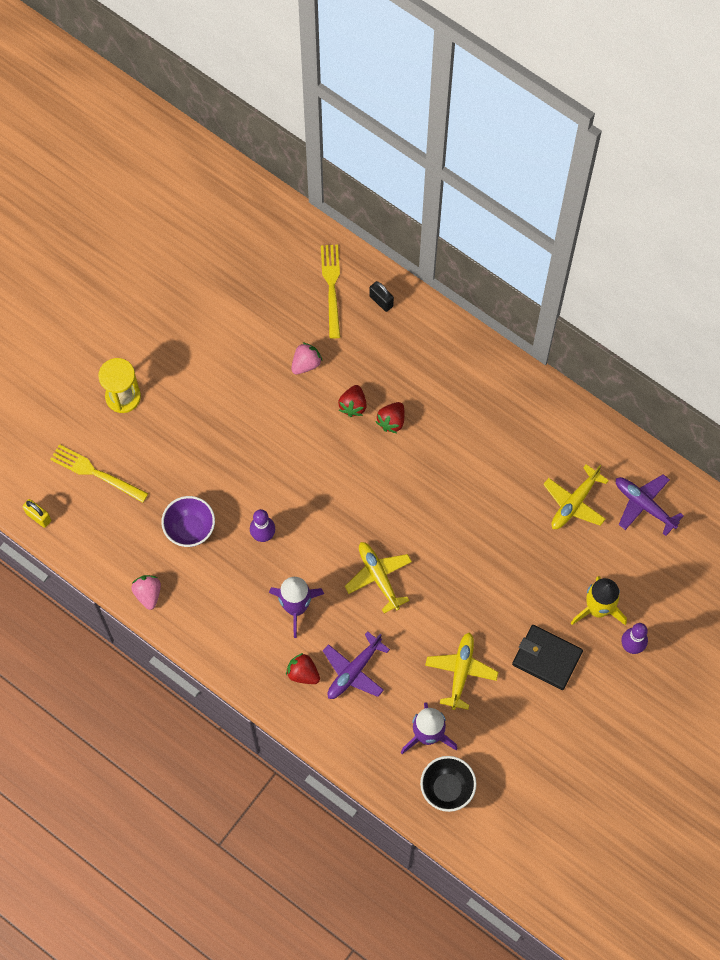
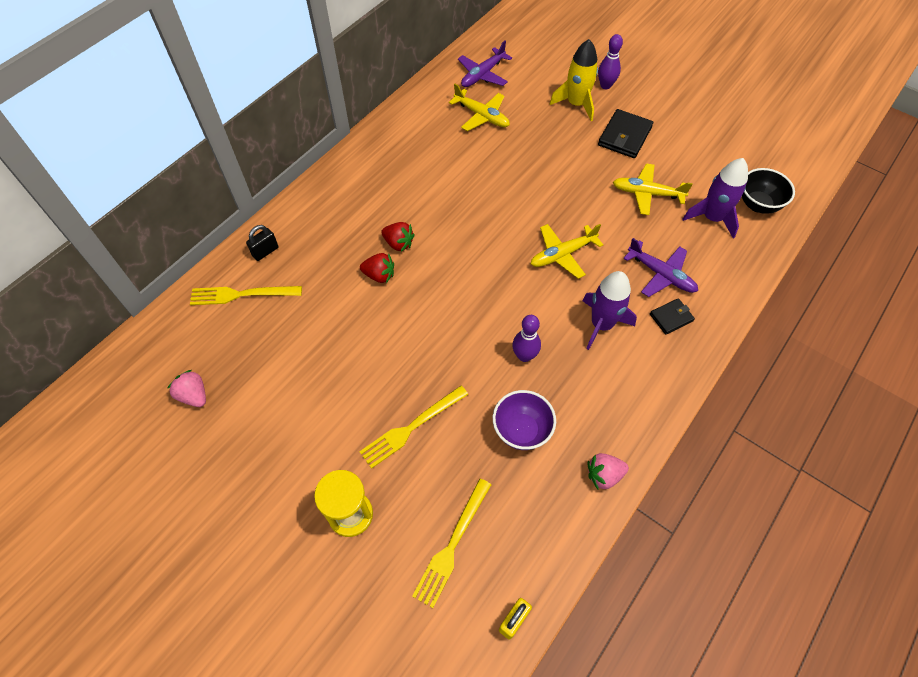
camera: 90 degrees left, 10 degrees down
red strawberry [286,653,320,684] -> black wallet [650,298,695,335]
pink strawberry [291,342,323,374] -> pink strawberry moved to [167,370,206,407]
none -> yellow fork [359,386,469,469]

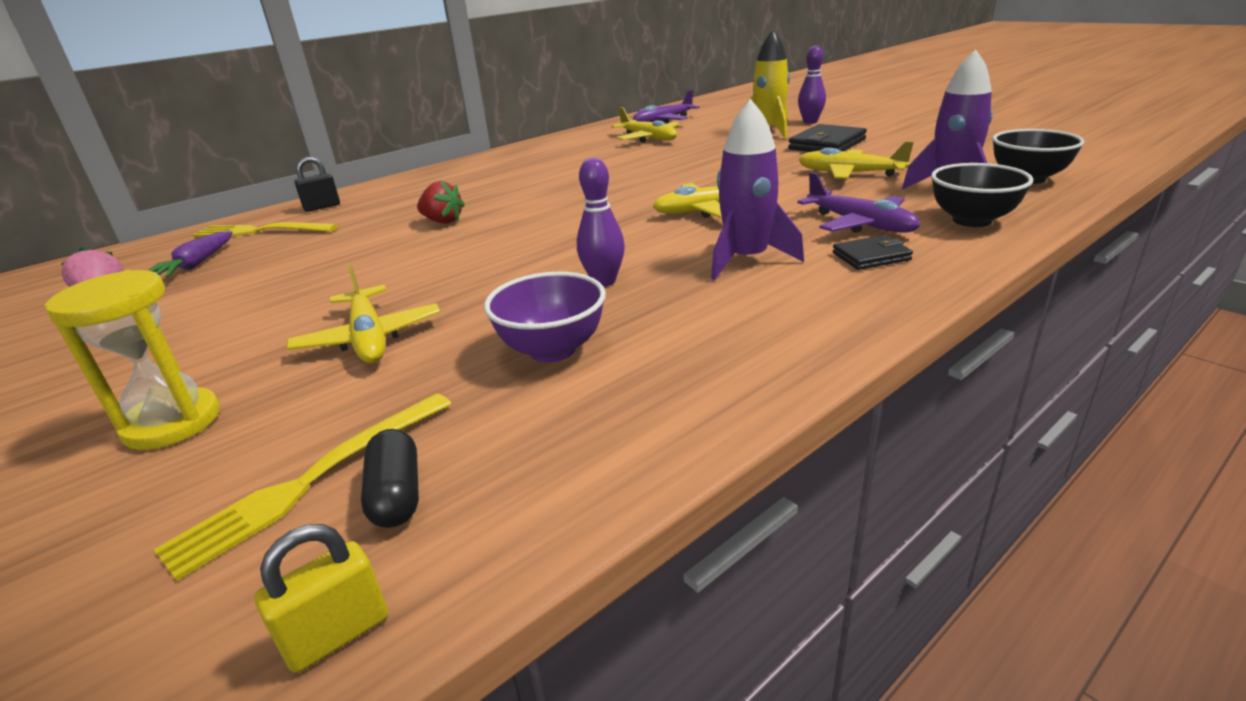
camera: 15 degrees right, 30 degrees down
yellow fork [359,386,469,469] -> yellow plane [287,263,441,363]
red strawberry [381,222,415,252] -> none
pink strawberry [588,453,629,489] -> none
none -> purple carrot [147,231,233,277]
none -> black capsule [361,429,419,528]
none -> black bowl [931,163,1033,227]

